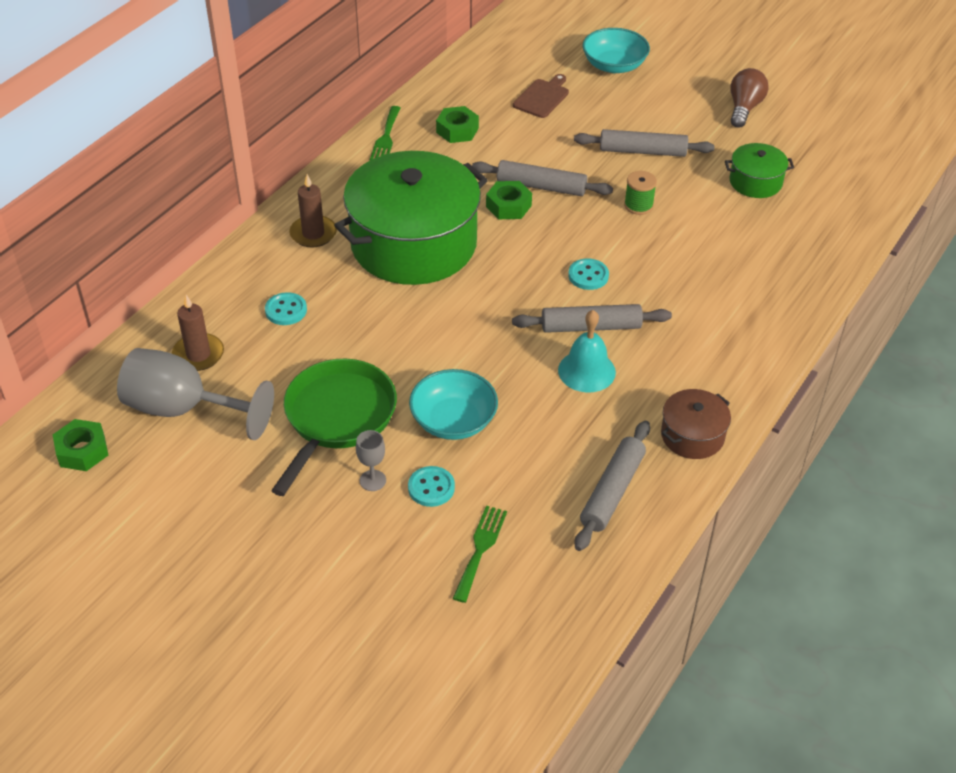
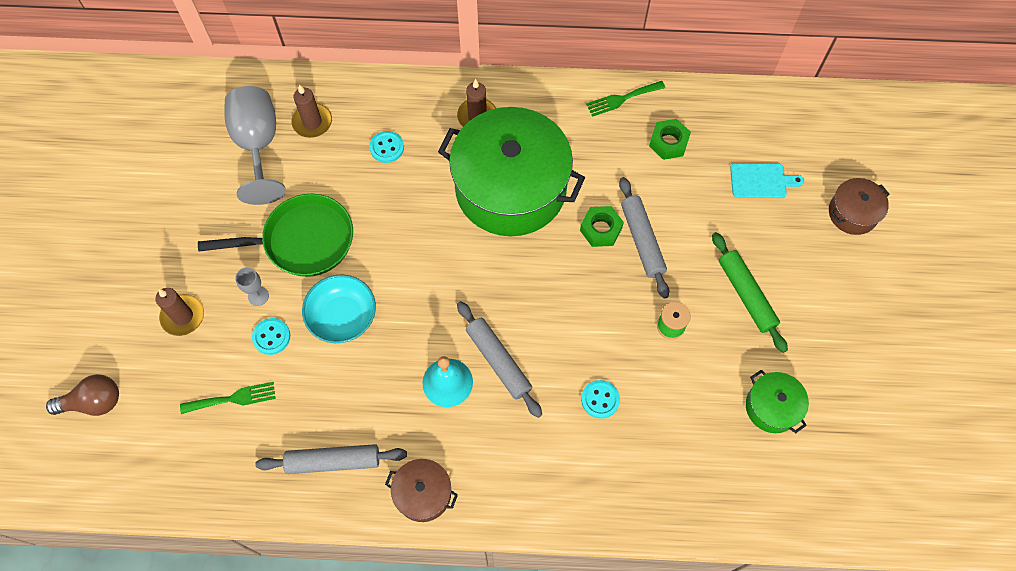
camera: 60 degrees right, 20 degrees up
green nut [53,419,108,471] -> none
brown cutting board [513,74,569,118] -> turquoise cutting board [730,163,804,198]
turquoise button [568,259,609,290] -> turquoise button moved to [581,380,620,419]
grey rolling pin [574,129,715,157] -> green rolling pin [712,232,788,353]
turquoise bowl [582,28,650,73] -> brown pot [829,178,889,235]
brown light bulb [730,68,769,128] -> brown light bulb moved to [46,374,119,416]
none -> brown candle [155,288,204,336]

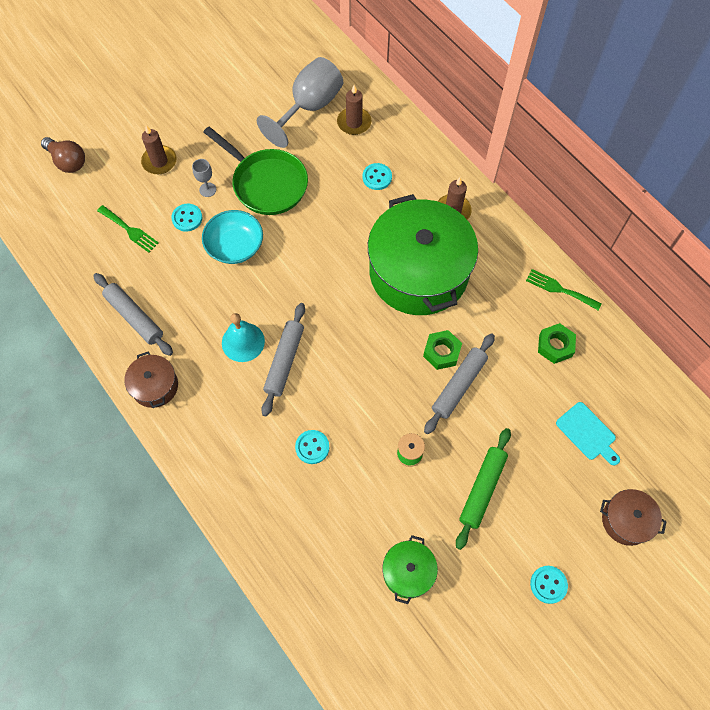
camera: 50 degrees right, 0 degrees up
none -> turquoise button [530,566,568,604]

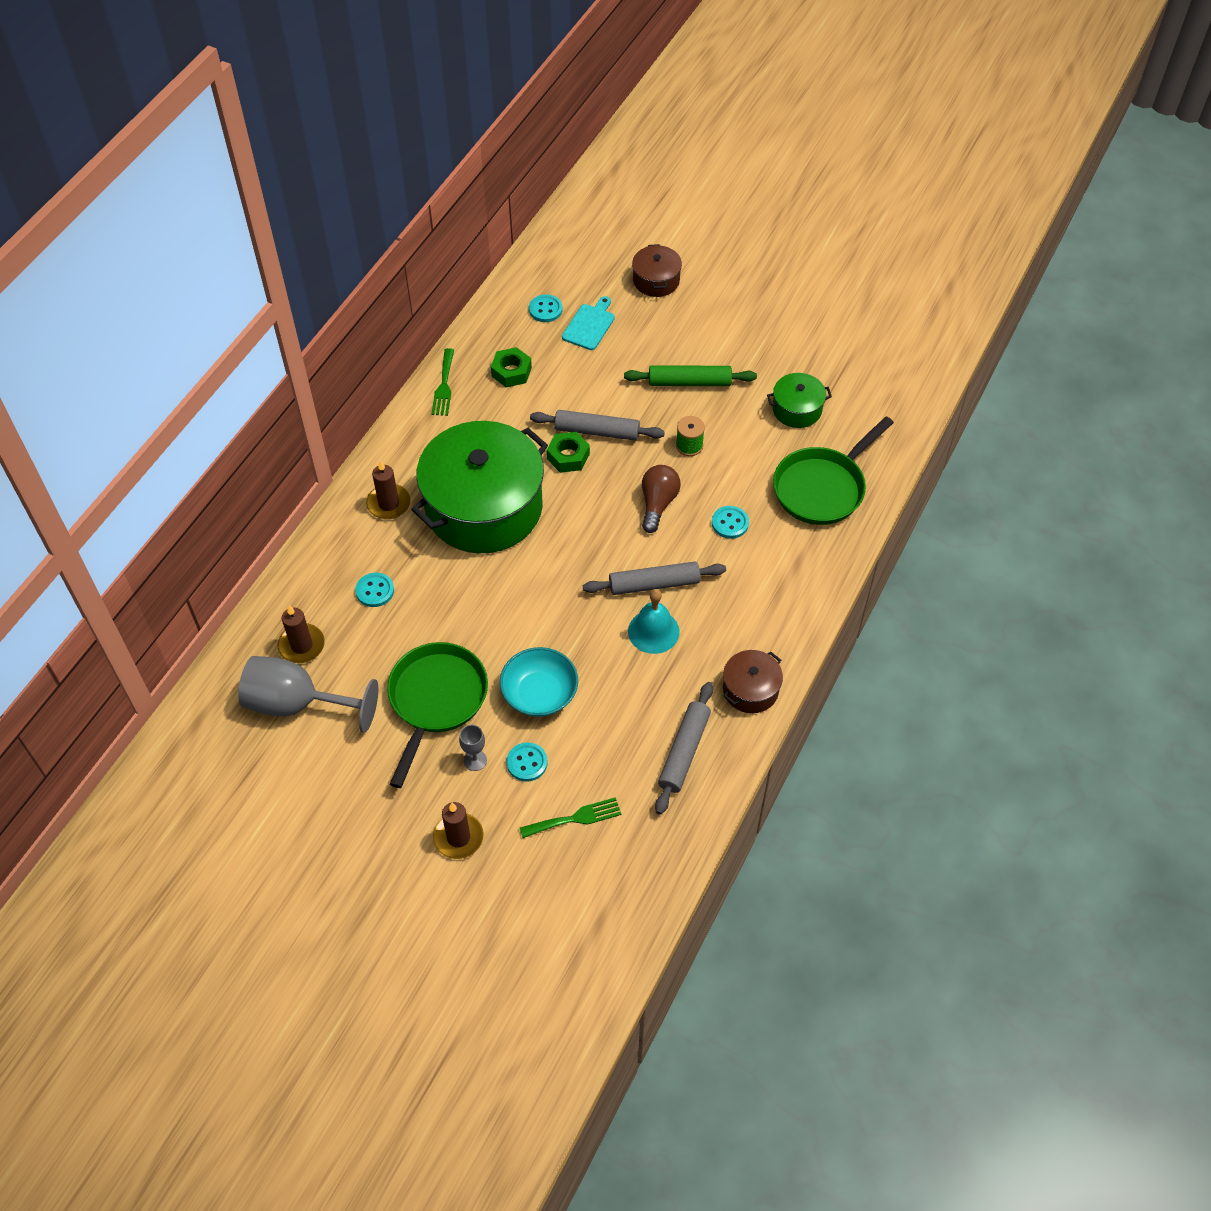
camera: 115 degrees left, 10 degrees down
brown light bulb [41,137,85,173] -> brown light bulb moved to [642,465,681,533]
green fork [97,205,159,253] -> green fork turned 60 degrees clockwise [520,797,621,838]
turquoise button [530,566,568,604] -> turquoise button moved to [529,294,563,322]
none -> green pan [773,416,894,525]

